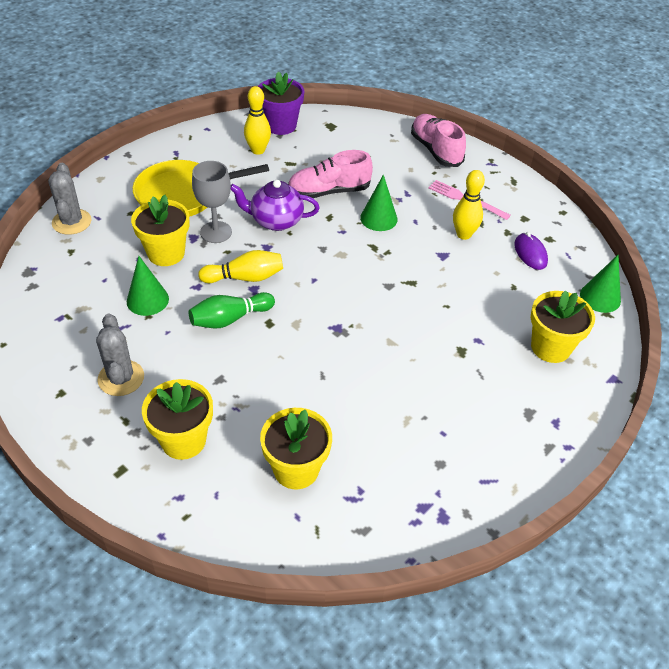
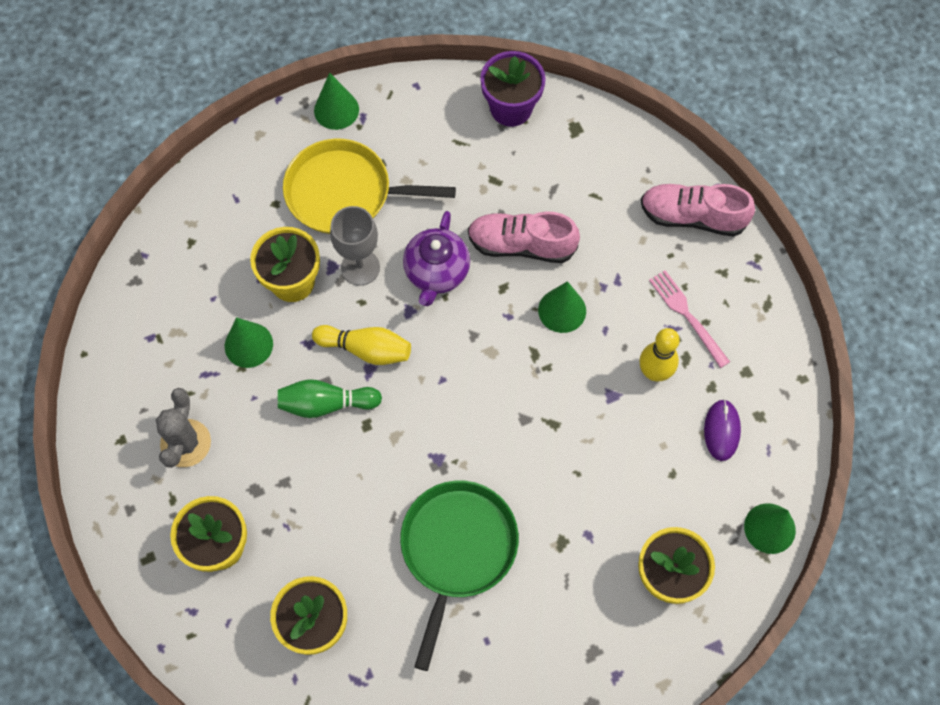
camera: 25 degrees right, 20 degrees up
grey cactus [48,163,92,235] -> none
purple teapot [231,180,320,231] -> purple teapot turned 105 degrees counterclockwise [403,211,470,306]
yellow bowling pin [244,86,271,155] -> none
pink shoe [411,114,466,167] -> pink shoe turned 75 degrees counterclockwise [641,184,755,237]
none -> green cone [314,72,359,130]
none -> green pan [400,480,519,671]

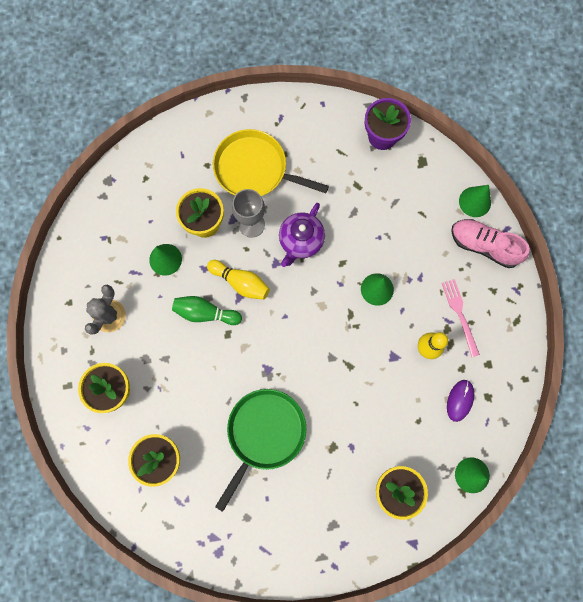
camera: 15 degrees right, 10 degrees up
green cone [314,72,359,130] -> green cone moved to [459,185,491,217]
pink shoe [468,212,580,263] -> none

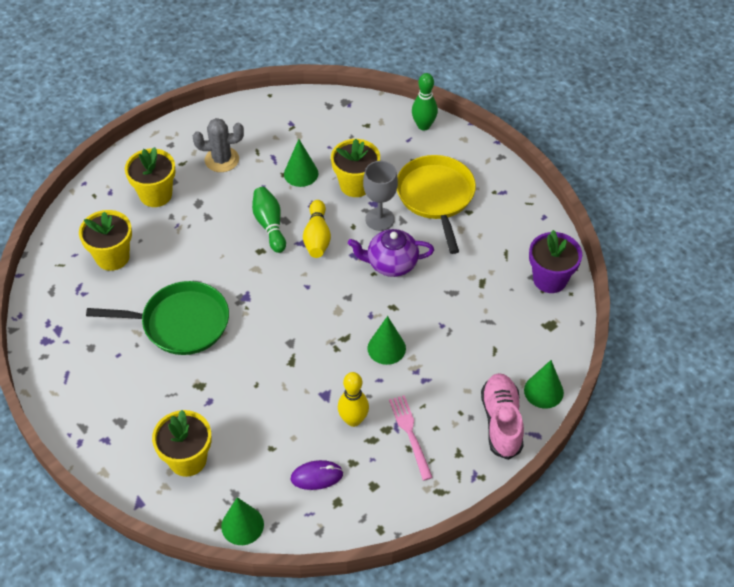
camera: 60 degrees right, 25 degrees down
pink fork [442,279,480,357] -> pink fork turned 60 degrees counterclockwise [389,395,433,481]
none -> green bowling pin [412,73,438,131]

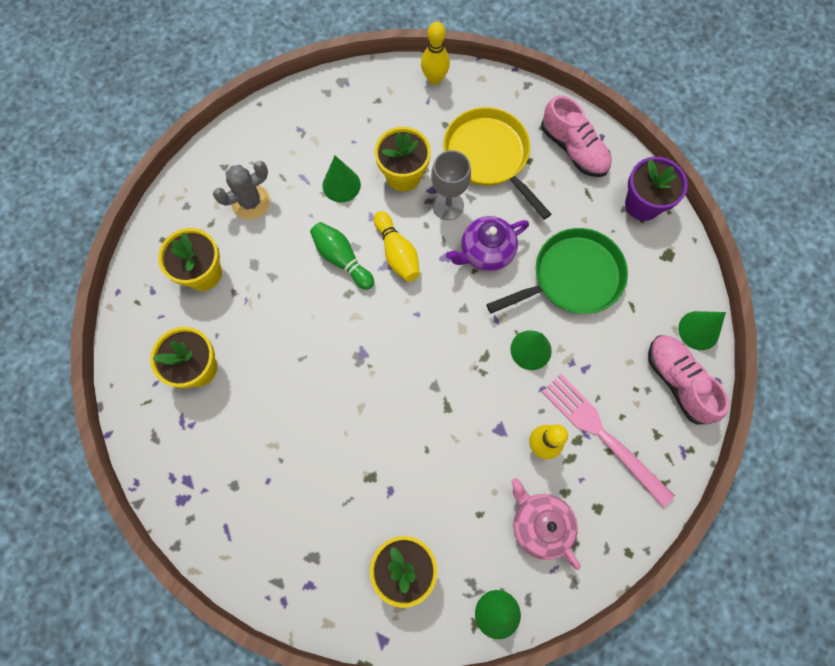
camera: 25 degrees left, 20 degrees up
green pan [86,281,229,355] -> green pan moved to [486,228,628,314]
purple mouse [291,460,343,490] -> pink teapot [511,478,581,570]
pink fork [389,395,433,481] -> pink fork [542,374,675,508], size x1.56
green bowling pin [412,73,438,131] -> yellow bowling pin [421,22,450,85]
none -> pink shoe [541,95,612,177]

